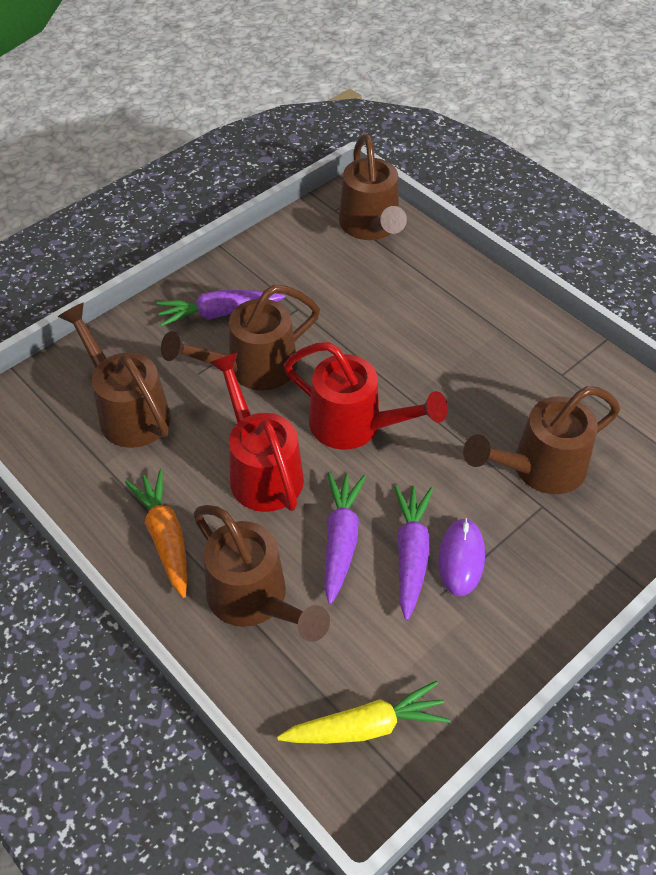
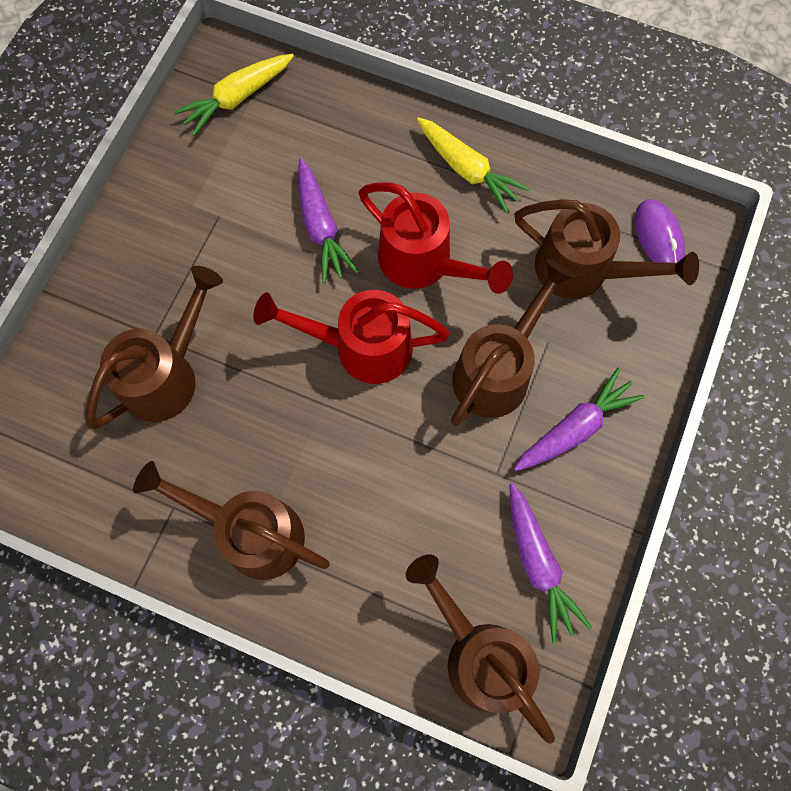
camera: 155 degrees right, 20 degrees up
orange carrot [125,470,187,598] -> yellow carrot [416,117,530,213]
brown watering can [193,505,330,642] -> brown watering can moved to [133,461,330,580]
purple carrot [394,485,433,620] -> purple carrot moved to [510,483,592,643]
purple mouse [439,518,485,596] -> purple mouse moved to [635,199,685,263]

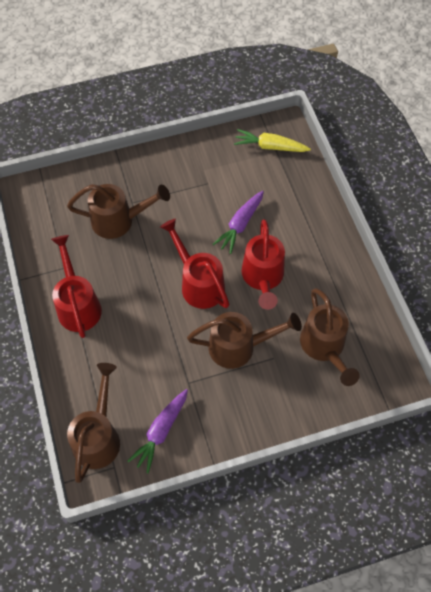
camera: 50 degrees right, 10 degrees down
brown watering can [133,461,330,580] -> red watering can [51,235,102,338]
yellow carrot [416,117,530,213] -> none
purple carrot [514,368,644,471] -> none
purple mouse [635,199,685,263] -> none

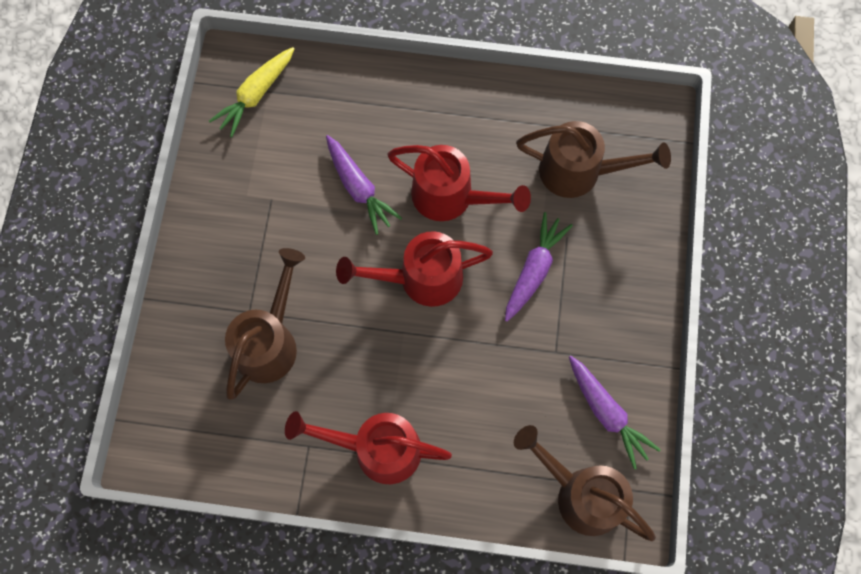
camera: 65 degrees left, 10 degrees up
brown watering can [187,312,302,369] -> purple carrot [505,212,573,322]

